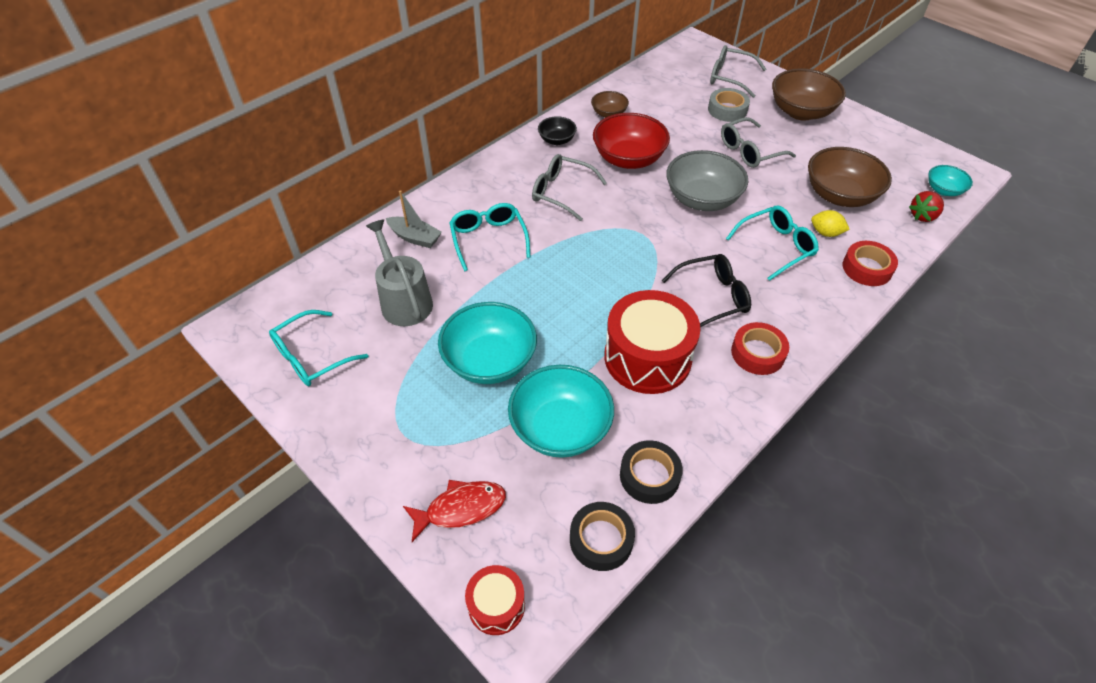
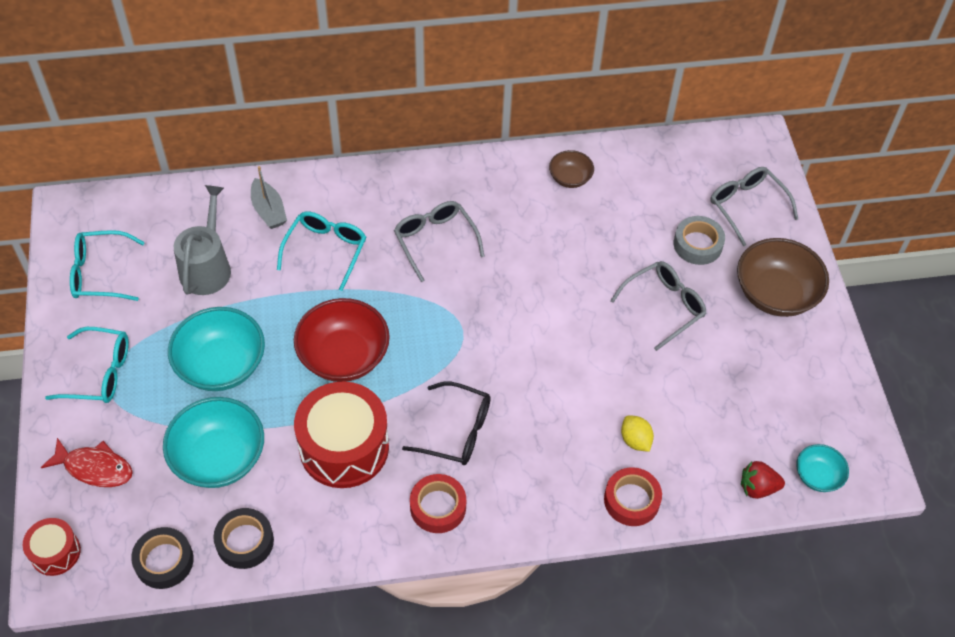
camera: 35 degrees right, 5 degrees up
black bowl [538,116,577,145] -> none
red bowl [593,113,670,169] -> red bowl moved to [294,298,390,382]
grey bowl [666,150,748,211] -> none
grey glasses [721,117,796,168] -> grey glasses turned 135 degrees clockwise [610,261,707,351]
turquoise glasses [726,205,819,281] -> turquoise glasses moved to [45,327,129,403]
brown bowl [808,147,892,207] -> none

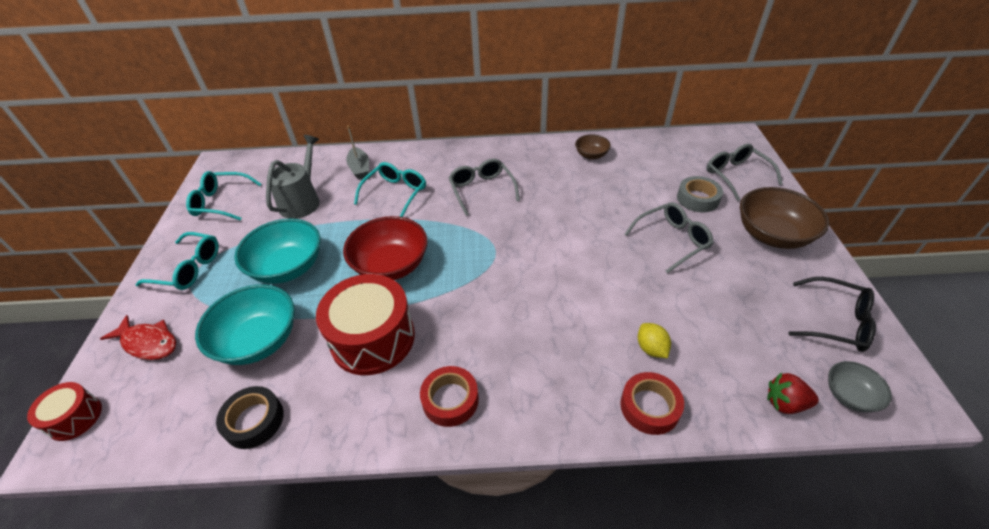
camera: 10 degrees right, 10 degrees down
black tape [131,527,194,589] -> none
black glasses [402,382,491,465] -> black glasses moved to [788,277,876,352]
turquoise bowl [796,444,849,492] -> grey bowl [828,361,892,412]

